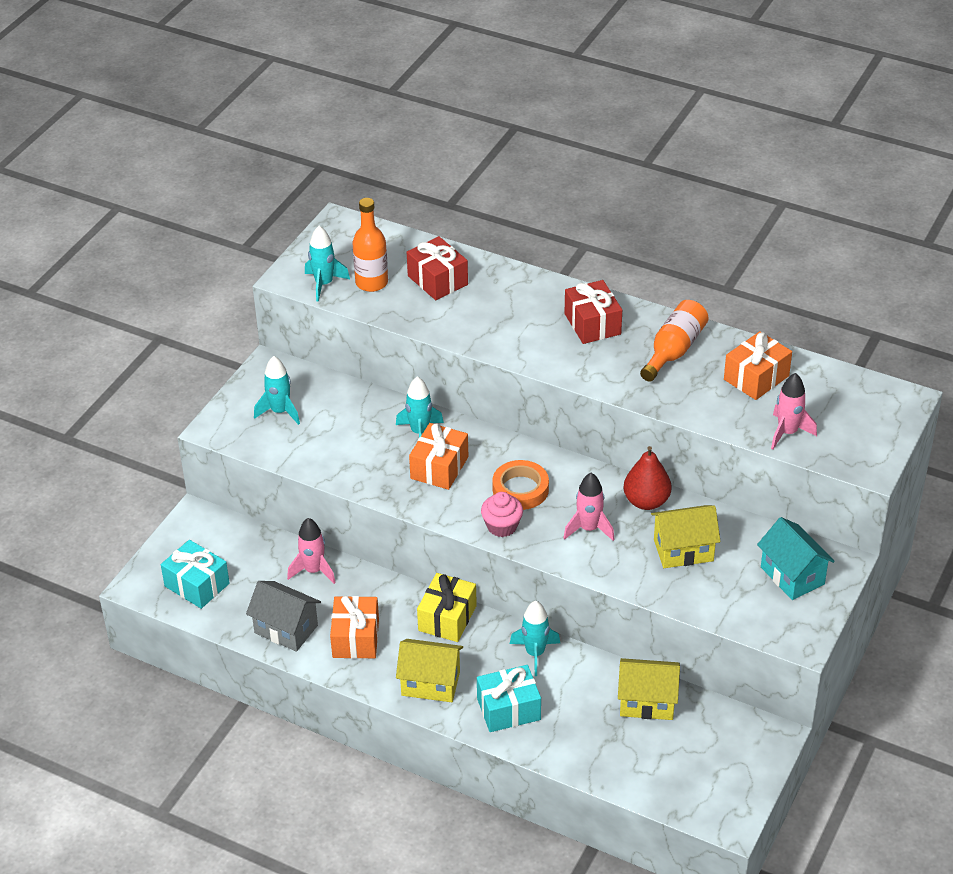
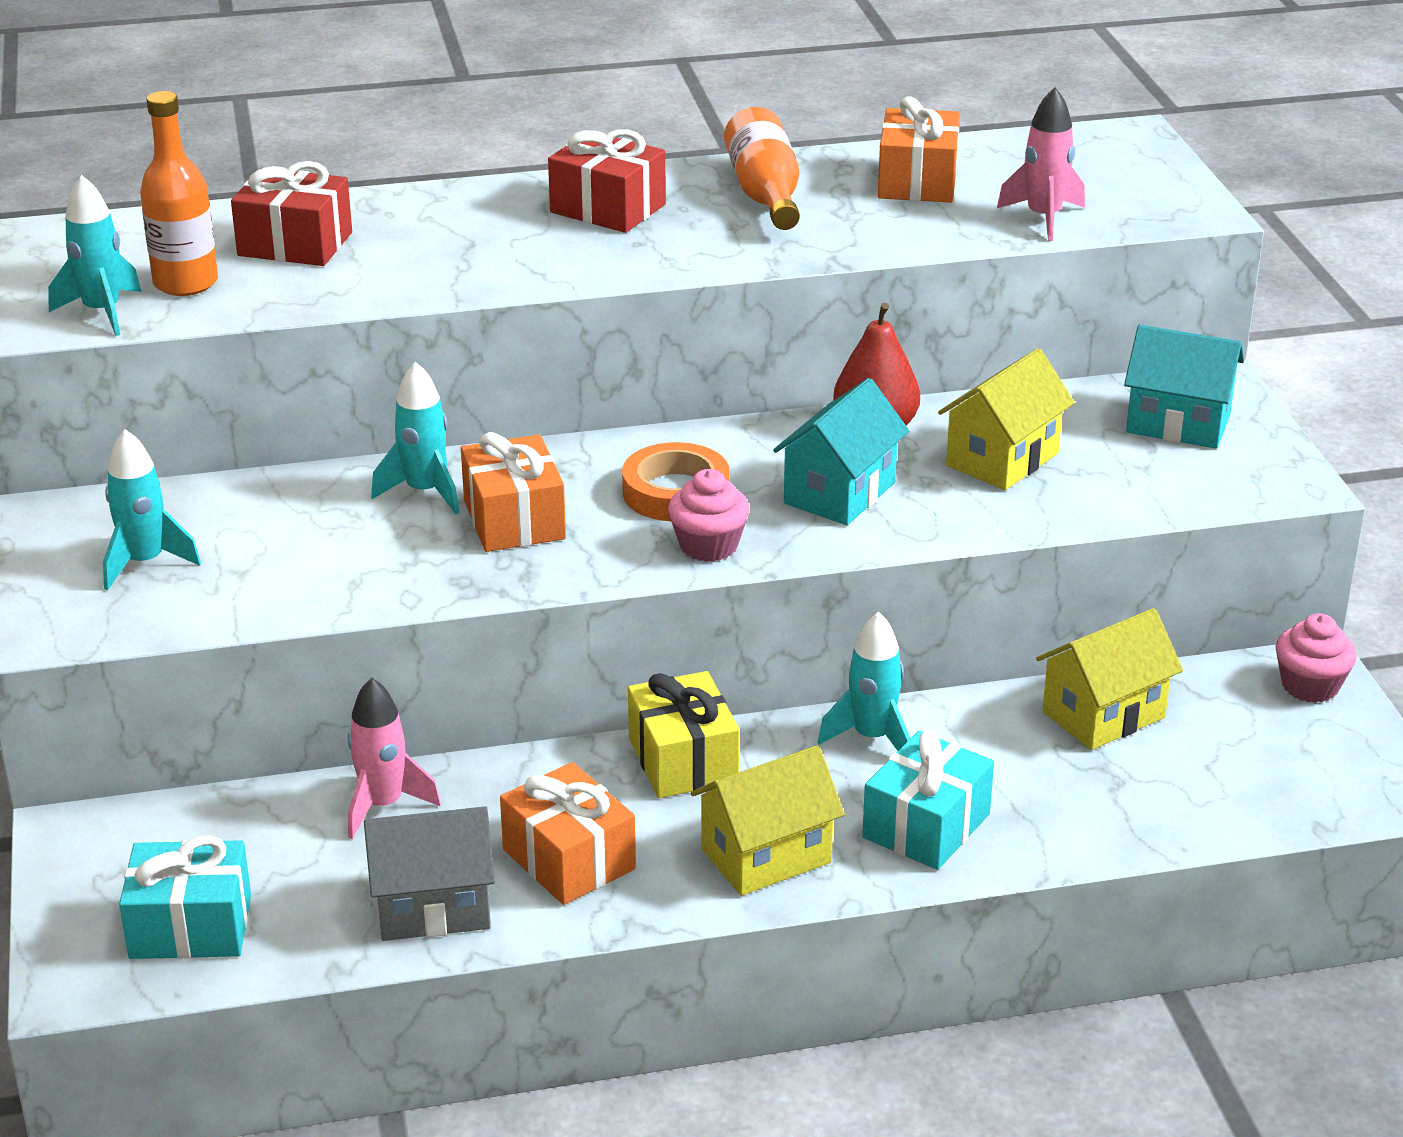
camera: 40 degrees left, 10 degrees down
pink rocket [563,473,615,541] -> turquoise house [773,378,909,525]
none -> pink cupcake [1276,613,1357,703]

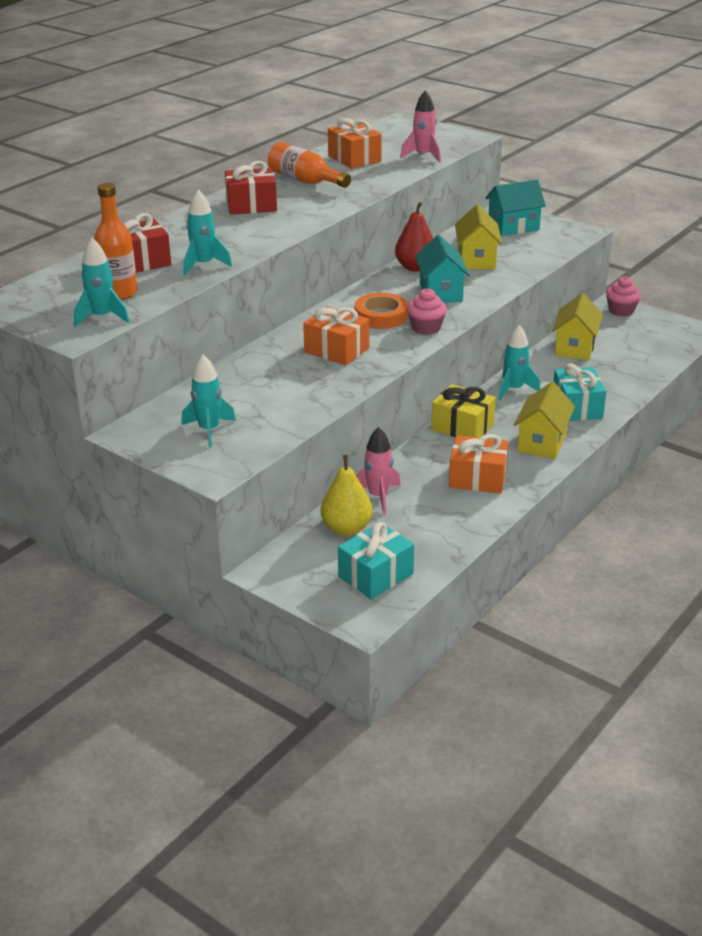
camera: 40 degrees left, 0 degrees up
grey house [364,806,495,941] -> none
turquoise rocket [371,362,459,514] -> turquoise rocket moved to [183,190,232,275]
none -> yellow pear [321,455,372,536]

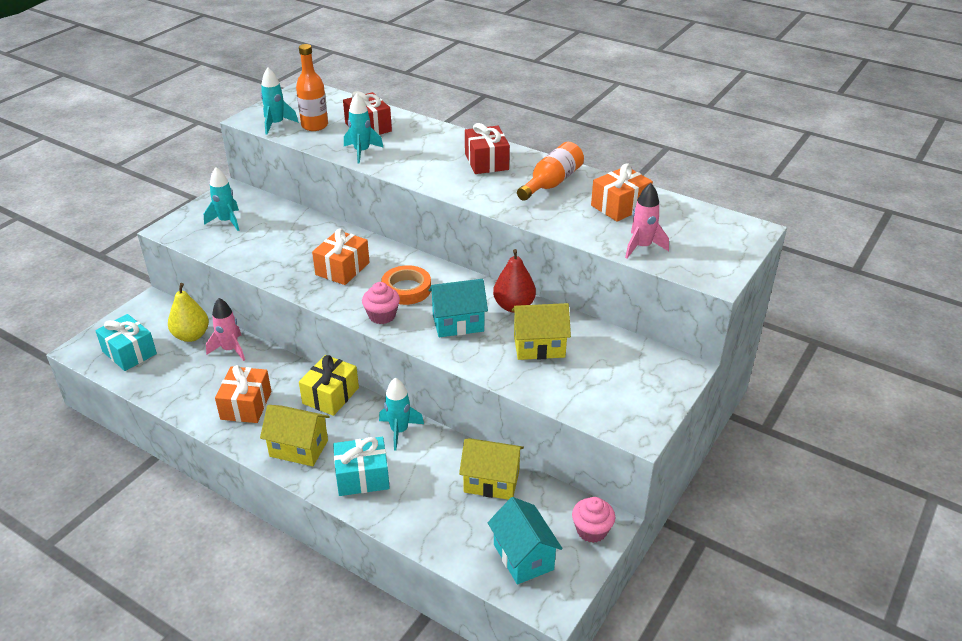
camera: 85 degrees right, 5 degrees up
turquoise house [486,179,546,236] -> turquoise house moved to [488,497,563,585]

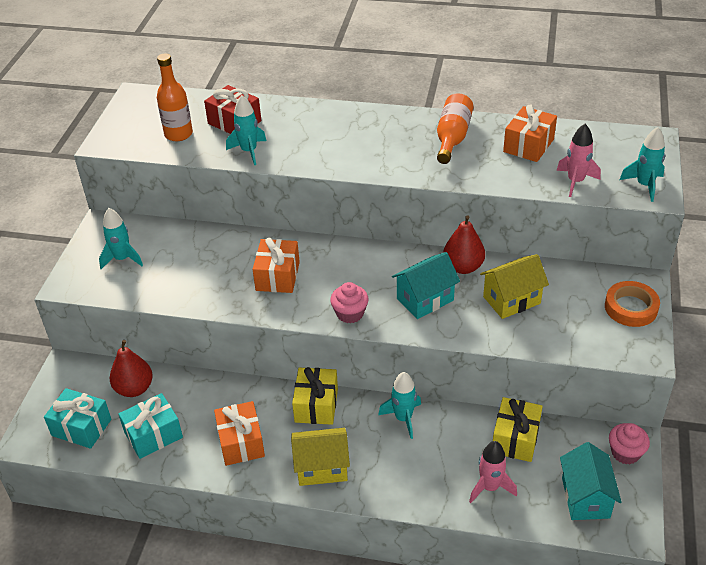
camera: 20 degrees left, 5 degrees up
yellow pear [168,283,209,342] -> red pear [110,340,153,397]
pink rocket [206,298,245,361] -> pink rocket moved to [469,441,517,503]
turquoise rocket [261,68,299,135] -> turquoise rocket moved to [620,127,665,202]
turquoise gift [333,437,390,496] -> turquoise gift moved to [118,393,183,459]
orange tape [381,265,431,305] -> orange tape moved to [605,281,660,327]
yellow house [459,438,524,500] -> yellow gift [493,397,543,462]
red gift [465,123,510,174] -> none
turquoise house [488,497,563,585] -> turquoise house turned 45 degrees clockwise [560,442,622,520]

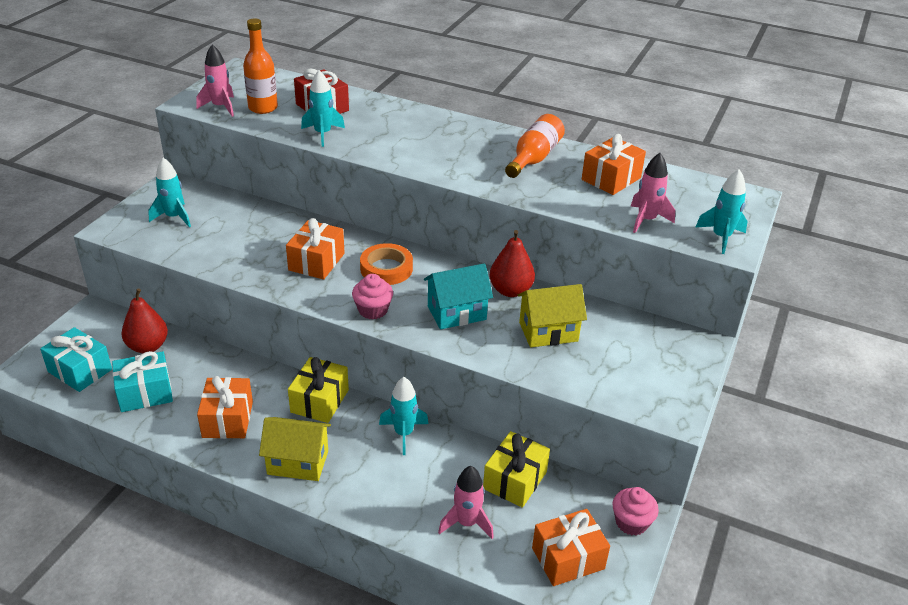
camera: 10 degrees right, 5 degrees down
turquoise house [560,442,622,520] -> orange gift [532,509,610,586]
orange tape [605,281,660,327] -> orange tape moved to [360,243,413,285]
none -> pink rocket [196,44,234,117]

